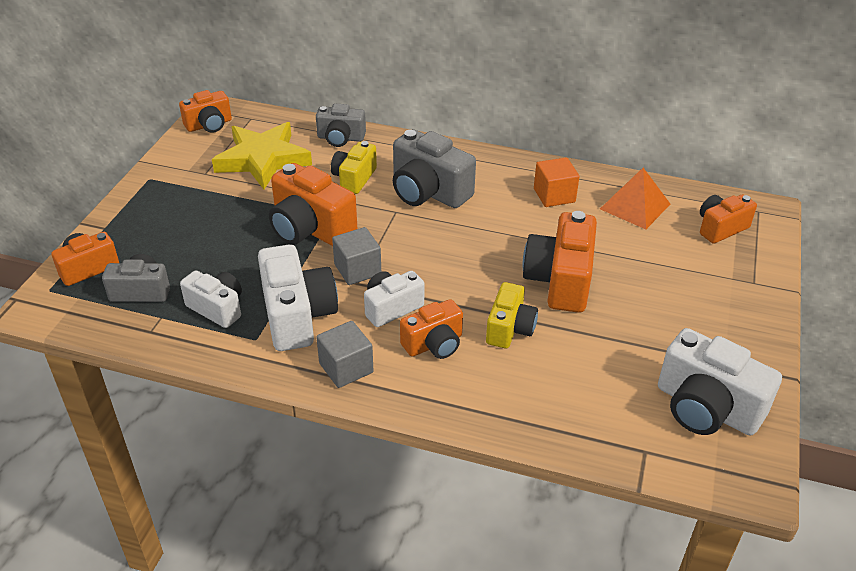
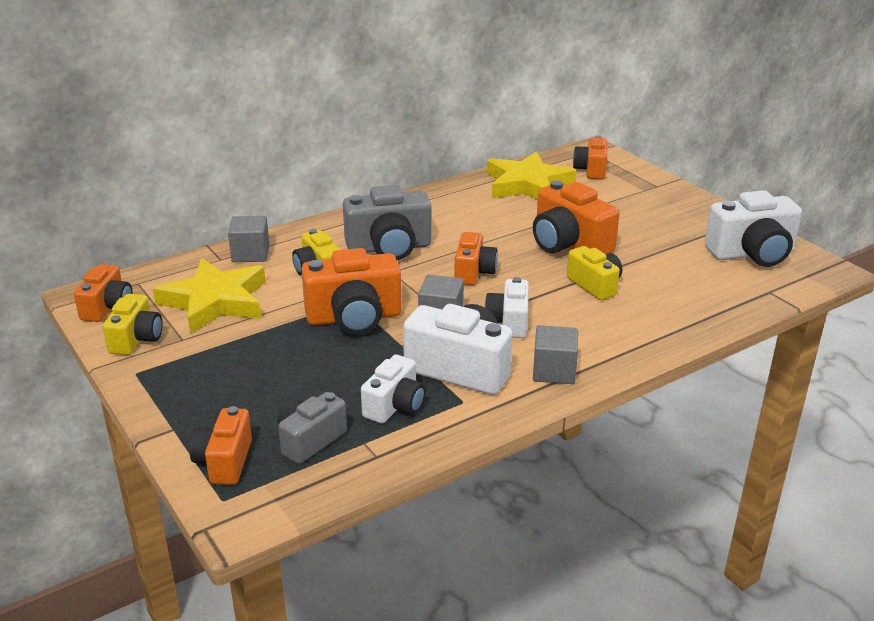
camera: 50 degrees left, 10 degrees down
white camera [180,270,242,328] -> white camera turned 135 degrees clockwise [361,354,426,424]
grey camera [316,103,366,147] -> grey cube [228,216,269,262]
orange camera [400,299,463,359] -> orange camera moved to [454,232,498,285]
orange cube [534,157,579,207] -> none
orange pyramid [600,168,670,229] -> yellow star [487,151,577,200]
none -> yellow camera [103,294,163,355]

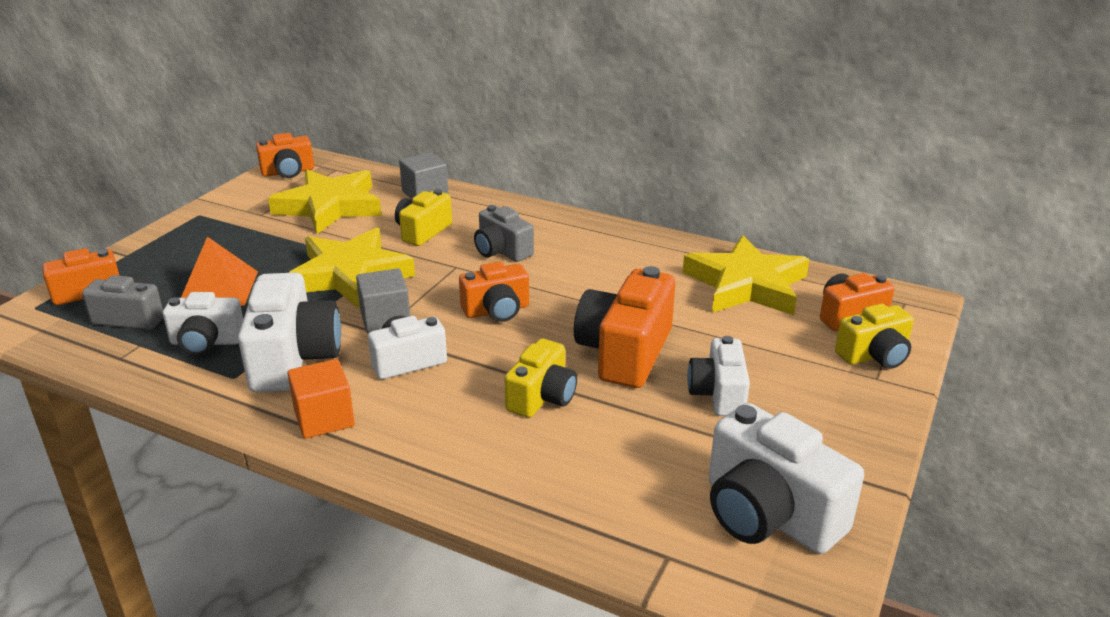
camera: 60 degrees right, 0 degrees up
yellow camera [103,294,163,355] -> yellow camera moved to [835,304,914,369]
orange camera [301,248,401,335] -> yellow star [289,227,415,308]
grey camera [343,185,431,260] -> grey camera [474,205,534,262], size x0.62
grey cube [533,325,578,384] -> orange cube [287,359,355,439]
none -> orange pyramid [181,237,258,305]
none -> white camera [687,336,750,416]

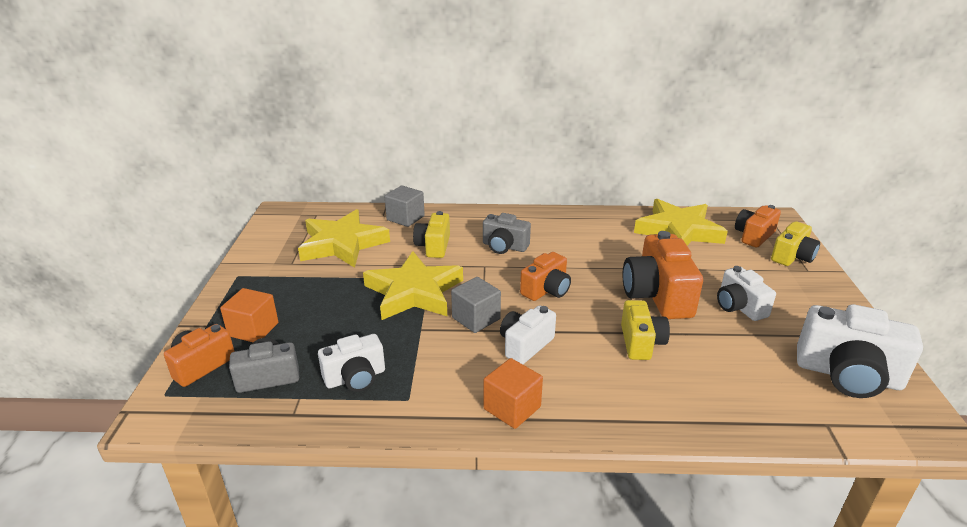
camera: 25 degrees left, 0 degrees up
orange pyramid [181,237,258,305] -> none
white camera [238,273,341,392] -> none
orange camera [256,133,314,178] -> none
none -> orange cube [220,288,278,342]

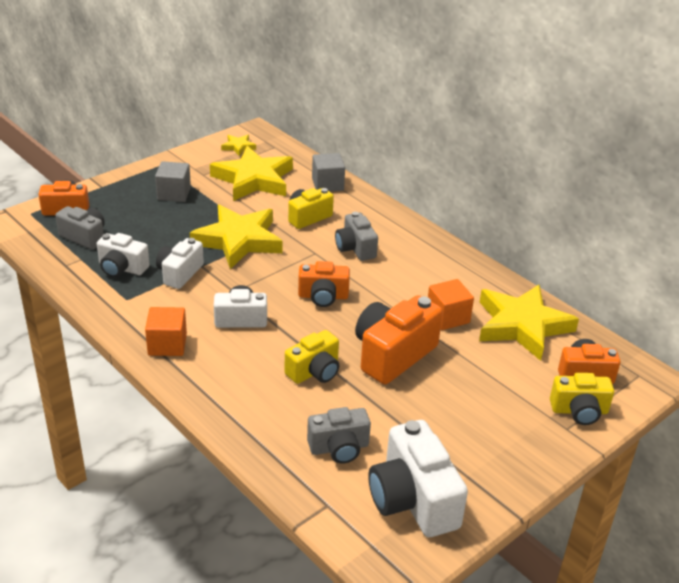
camera: 45 degrees right, 5 degrees up
orange cube [220,288,278,342] -> orange cube moved to [428,279,474,330]
grey cube [451,277,501,333] -> grey cube moved to [155,161,191,202]
white camera [717,266,776,321] -> white camera moved to [156,238,204,289]
none -> yellow star [221,135,256,156]
none -> grey camera [307,407,371,464]

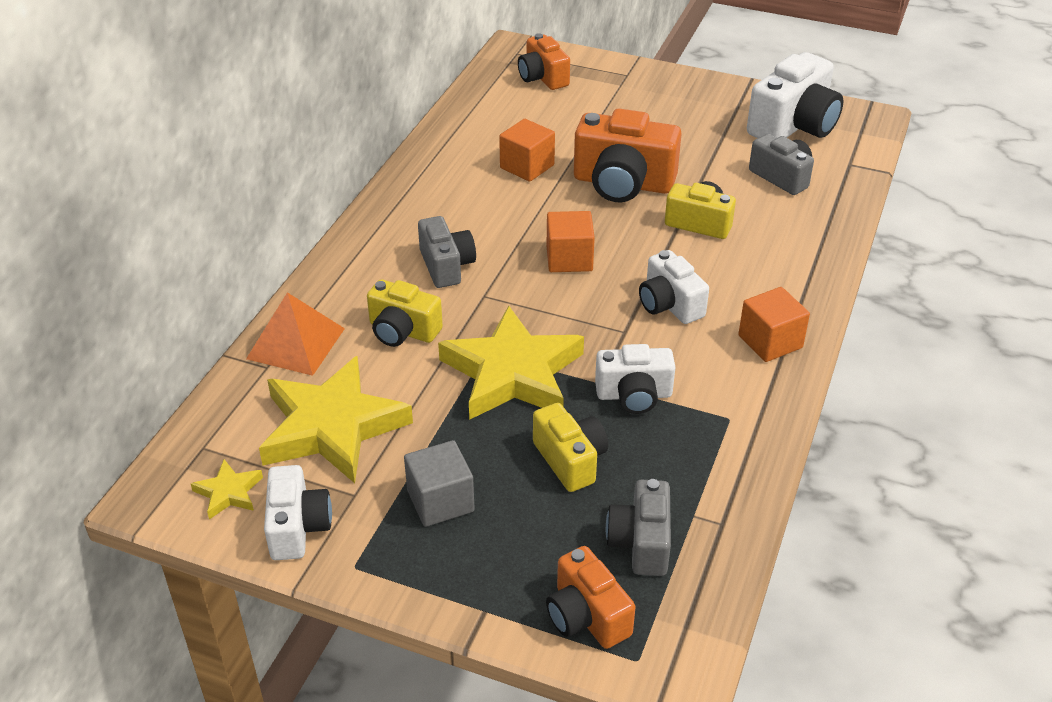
camera: 115 degrees left, 5 degrees up
white camera [97,233,150,278] -> white camera moved to [264,465,332,560]
orange camera [298,261,350,307] -> orange cube [547,211,595,272]
grey cube [312,153,345,192] -> orange pyramid [246,292,345,376]
grey camera [335,212,378,261] -> grey camera turned 60 degrees counterclockwise [418,216,476,288]
yellow star [479,284,579,361] -> none
yellow camera [550,373,614,425] -> yellow camera moved to [533,403,608,492]

